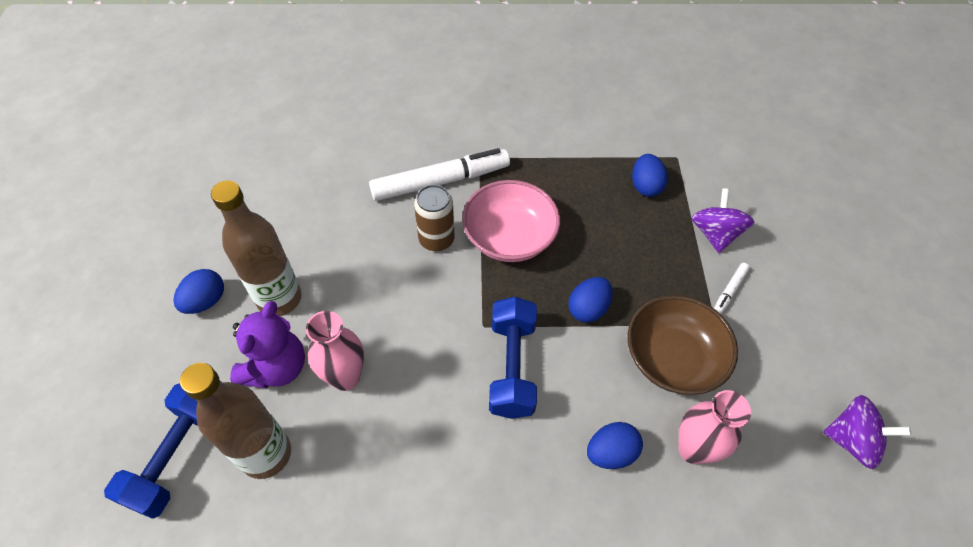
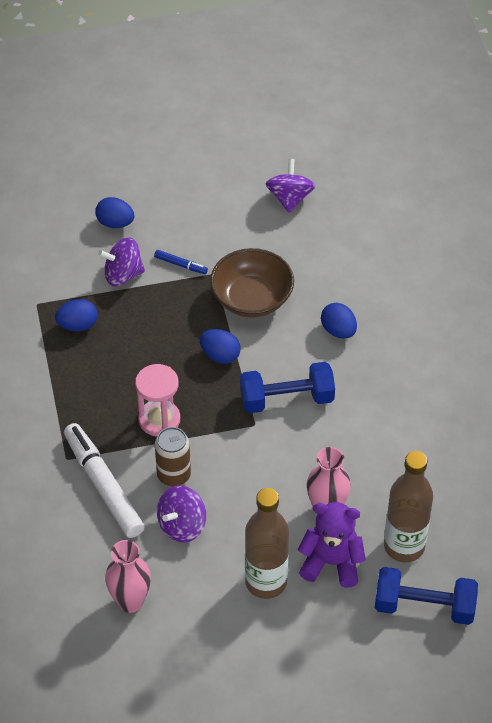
camera: 100 degrees left, 5 degrees down
blue egg [174,269,224,314] -> blue egg moved to [95,197,134,228]
pink bowl [462,180,560,262] -> pink hourglass [135,364,180,437]
pink vase [678,390,751,464] -> pink vase moved to [105,540,151,613]
white marker [714,263,750,314] -> blue marker [154,250,208,274]
none -> purple spinning top [157,485,206,542]

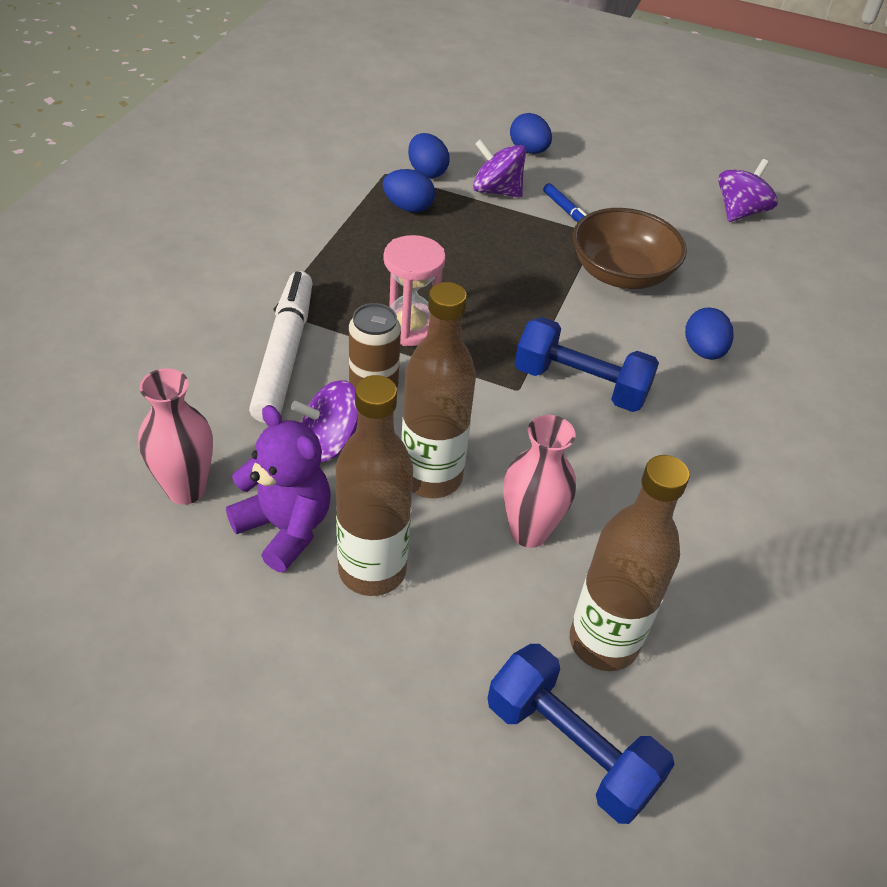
camera: 30 degrees right, 5 degrees down
blue egg [200,329,241,364] -> blue egg moved to [408,133,450,178]
purple teddy bear [298,502,366,588] -> purple teddy bear moved to [226,405,331,572]
none -> brown bottle [401,282,476,498]

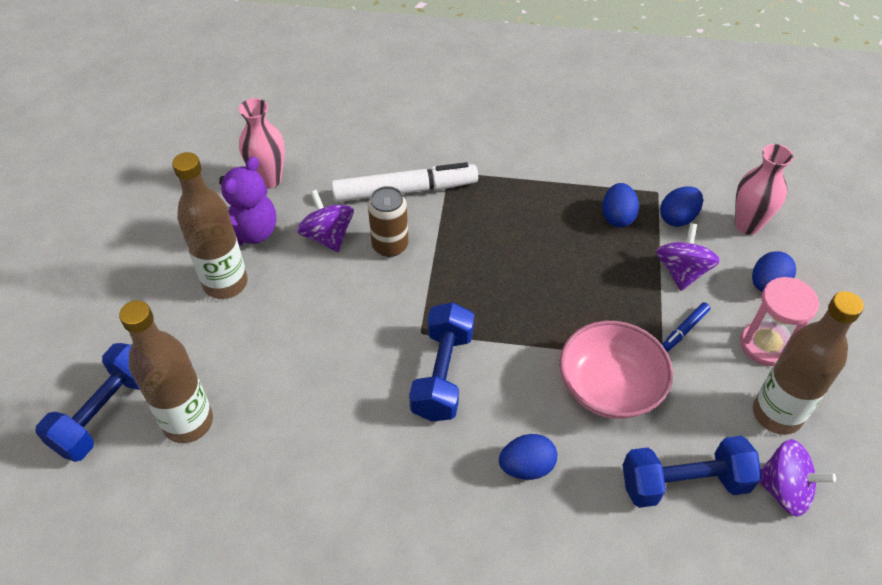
camera: 80 degrees right, 5 degrees up
pink hourglass [383,235,446,346] -> pink hourglass moved to [740,277,819,366]
brown bottle [401,282,476,498] -> brown bottle moved to [753,291,864,435]
pink vase [503,415,576,548] -> pink vase moved to [735,144,794,235]
brown bowl [573,208,687,289] -> pink bowl [560,321,673,419]
none -> blue dumbbell [622,436,762,508]

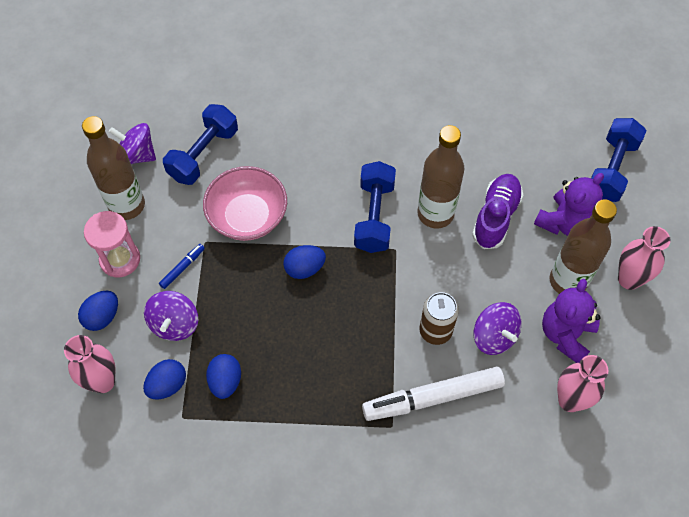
camera: 175 degrees right, 10 degrees up
brown bottle [119,300,213,443] -> brown bottle moved to [417,125,464,228]
blue egg [499,434,557,480] -> blue egg moved to [283,245,326,279]
blue dumbbell [622,436,762,508] -> blue dumbbell turned 45 degrees counterclockwise [163,104,238,185]
none -> purple shoe [472,174,523,249]
none -> purple teddy bear [534,173,604,236]
none -> pink vase [618,226,671,290]

